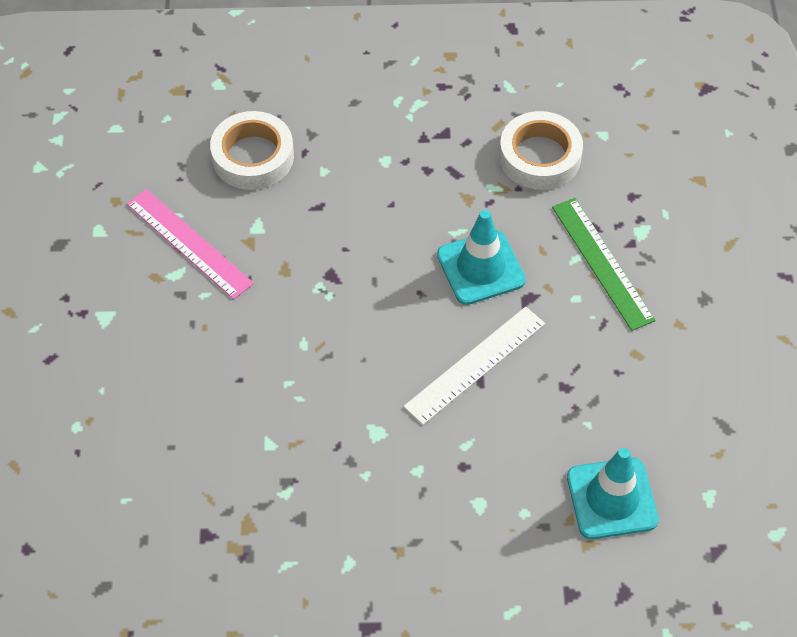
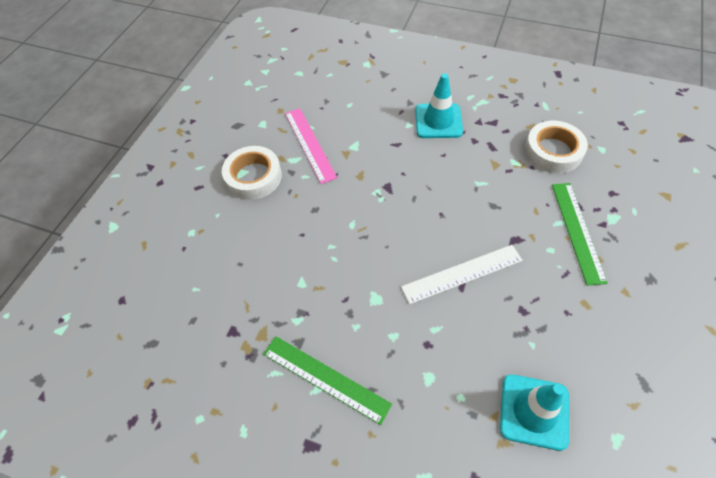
camera: 25 degrees right, 0 degrees up
white tape [210,111,294,190] -> white tape moved to [222,146,282,200]
turquoise traffic cone [437,210,526,305] -> turquoise traffic cone moved to [415,73,463,138]
none -> green ruler [263,336,392,425]

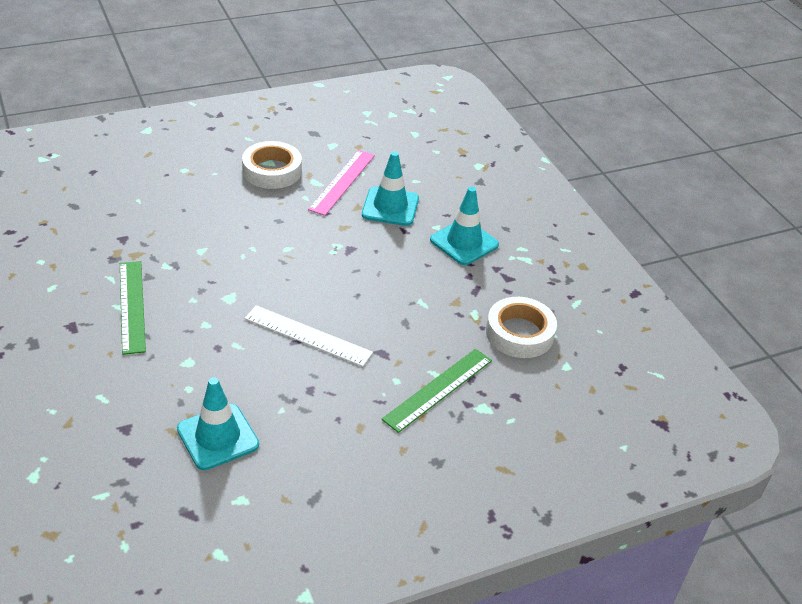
camera: 40 degrees right, 15 degrees down
none -> turquoise traffic cone [362,151,419,226]

